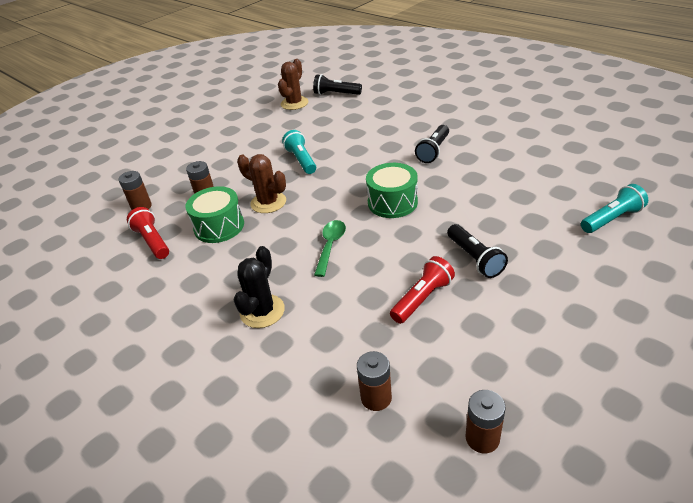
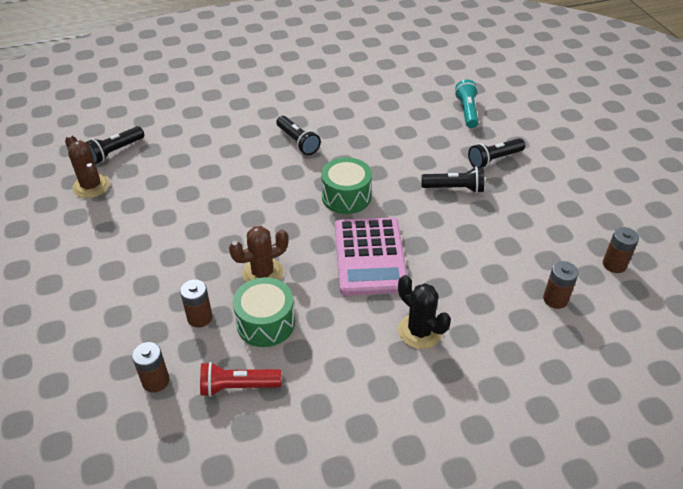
camera: 65 degrees left, 5 degrees up
turquoise flashlight [282,130,316,174] -> none
green spoon [314,220,346,277] -> pink calculator [335,217,407,296]
red flashlight [390,256,455,324] -> none
none -> black flashlight [468,138,525,168]

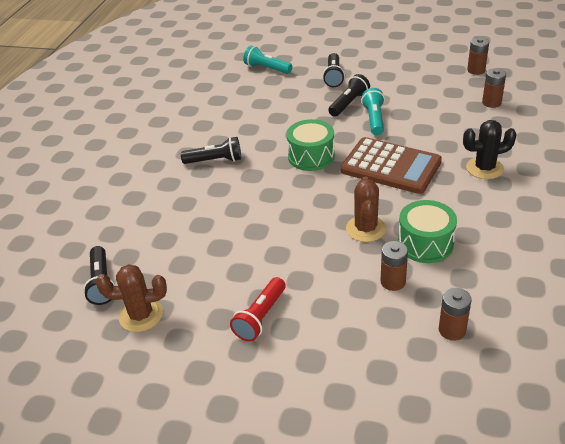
camera: 55 degrees left, 5 degrees down
red flashlight [200,362,282,397] -> red flashlight moved to [230,277,286,342]
pink calculator [335,217,407,296] -> brown calculator [340,137,442,194]
none -> turquoise flashlight [361,88,385,135]

